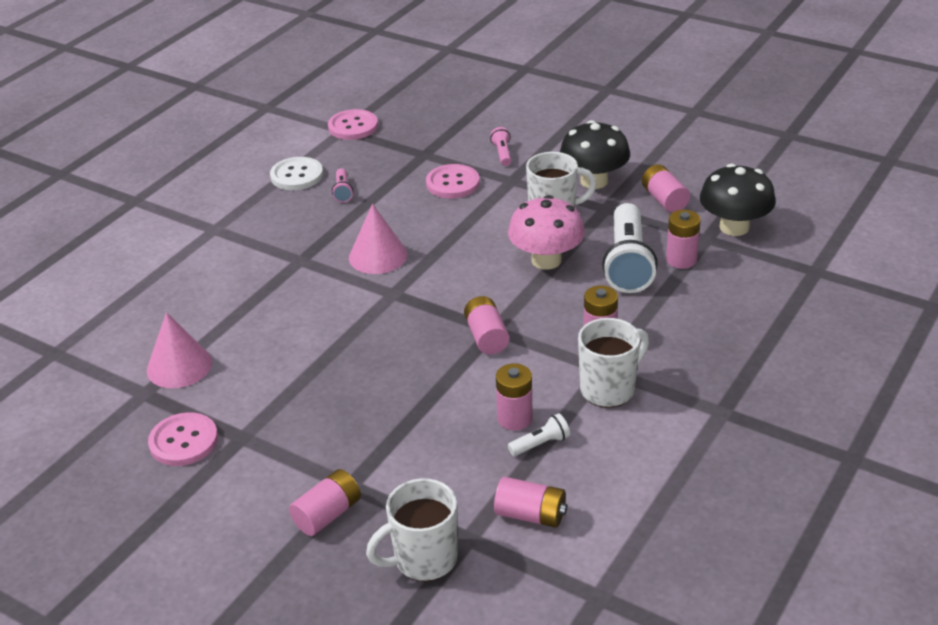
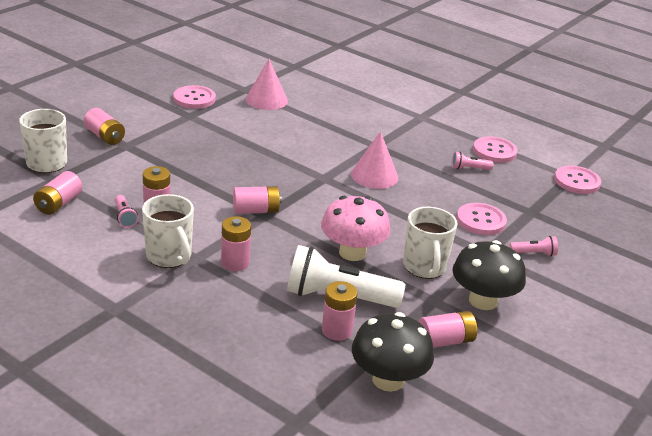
camera: 90 degrees right, 5 degrees down
white button [270,157,323,190] -> pink button [473,136,518,163]
white flashlight [508,413,570,456] -> pink flashlight [115,195,138,228]

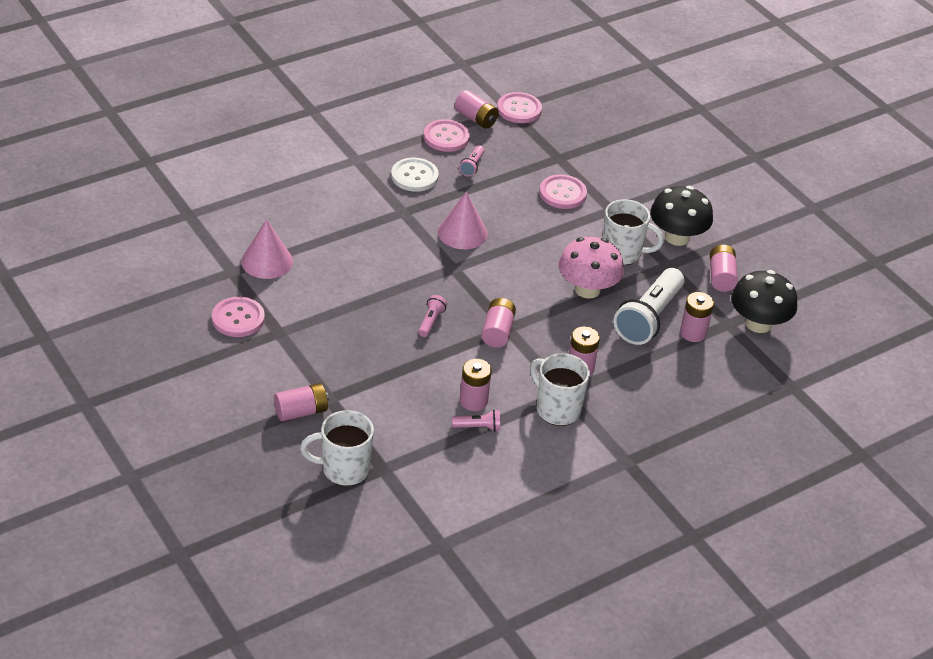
camera: 70 degrees left, 10 degrees up
pink battery [33,171,83,215] -> pink battery moved to [455,90,499,129]
white mug [142,194,194,268] -> white mug turned 120 degrees counterclockwise [530,353,590,426]
pink flashlight [510,236,558,256] -> pink flashlight moved to [418,295,447,337]
none -> white button [391,158,439,192]

